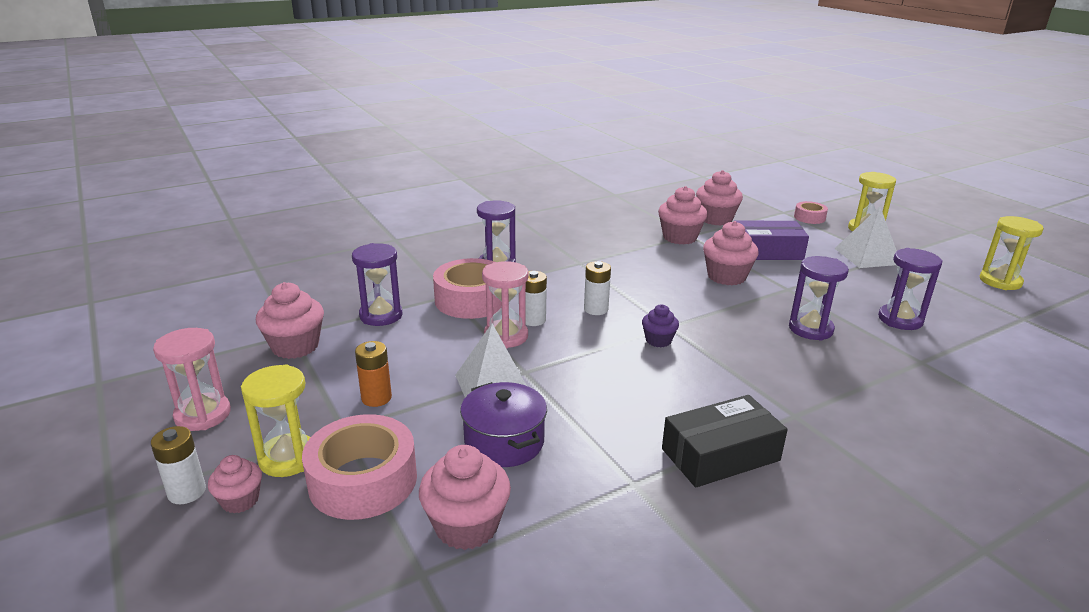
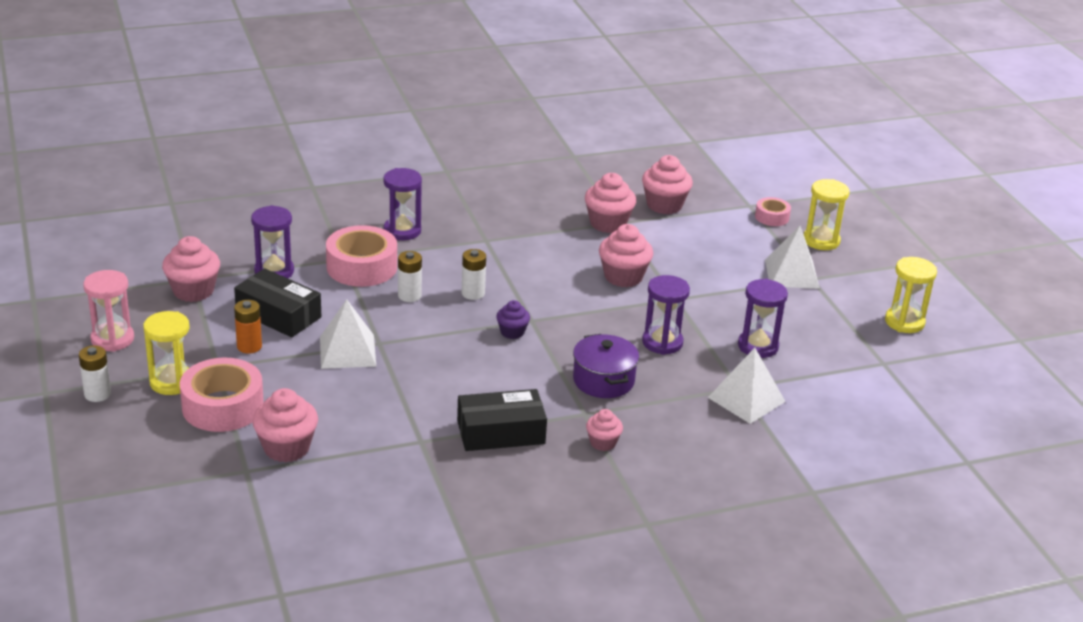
camera: 10 degrees right, 5 degrees up
pink cupcake [208,455,262,513] -> pink cupcake moved to [586,409,623,451]
purple pot [460,382,547,467] -> purple pot moved to [573,334,639,398]
pink hourglass [482,261,529,348] -> none
purple box [734,220,809,260] -> none
none -> black box [234,268,321,337]
none -> white pyramid [708,348,786,424]

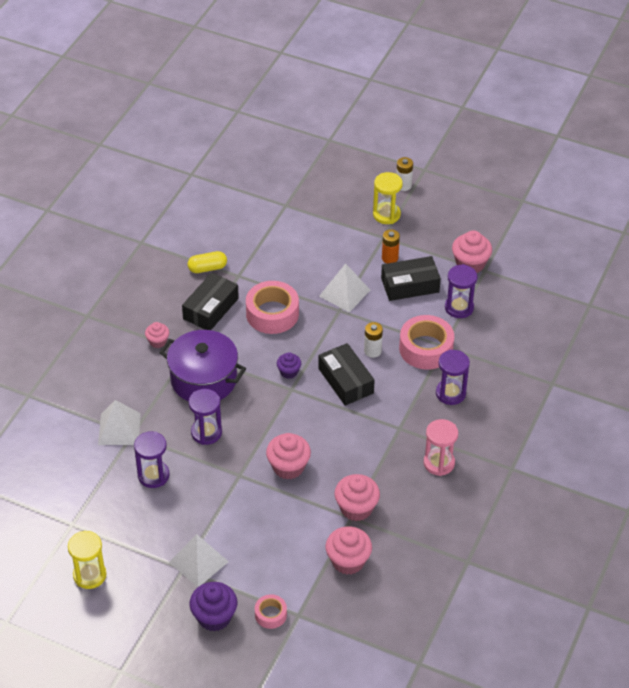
camera: 135 degrees right, 15 degrees up
pink hourglass [83,270,134,352] -> pink hourglass moved to [424,419,458,476]
pink tape [180,358,264,432] -> pink tape moved to [246,281,299,334]
pink cupcake [252,388,318,463] -> none
white battery [462,249,486,300] -> black box [318,343,375,406]
purple pot [573,334,639,398] -> purple pot [159,330,246,402], size x1.51
yellow hourglass [804,179,849,250] -> purple cupcake [190,582,237,632]
none -> yellow capsule [188,251,227,273]

